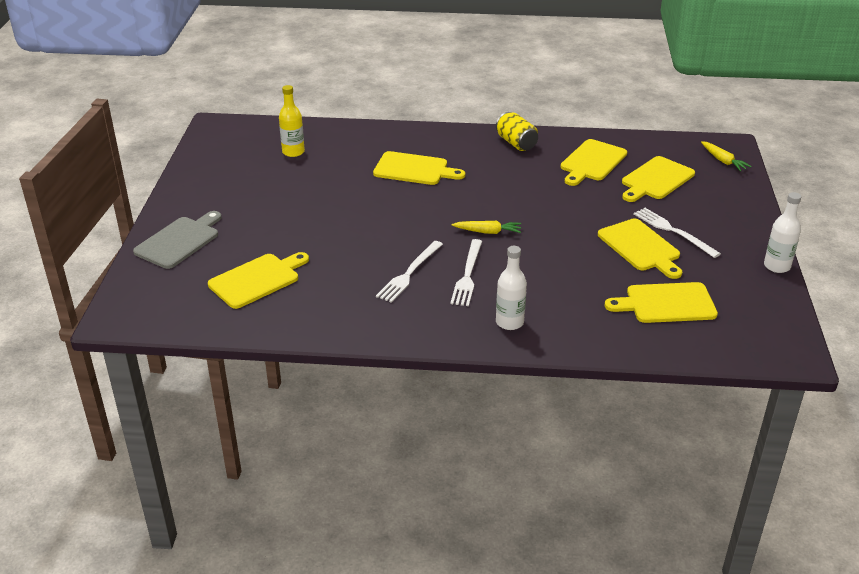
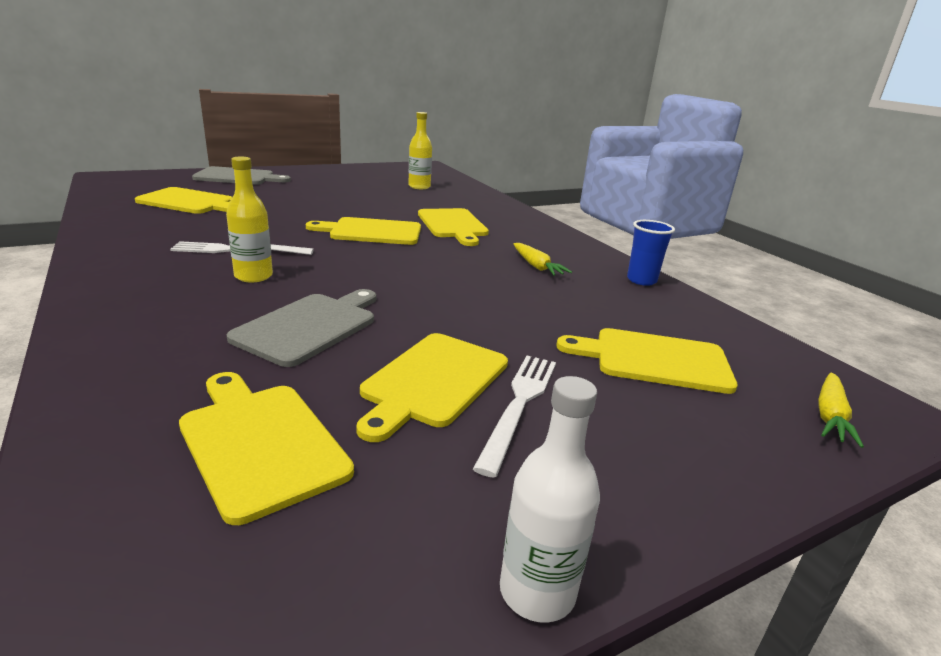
camera: 55 degrees right, 10 degrees down
white fork [450,239,482,306] -> yellow bottle [226,156,273,282]
yellow carrot [452,221,521,234] -> yellow carrot moved to [513,243,572,276]
yellow can [496,112,538,151] -> none
white bottle [496,246,527,330] -> none
yellow cutting board [561,139,627,186] -> yellow cutting board moved to [306,217,421,245]
none -> grey cutting board [226,289,376,367]
none -> blue cup [627,220,675,286]

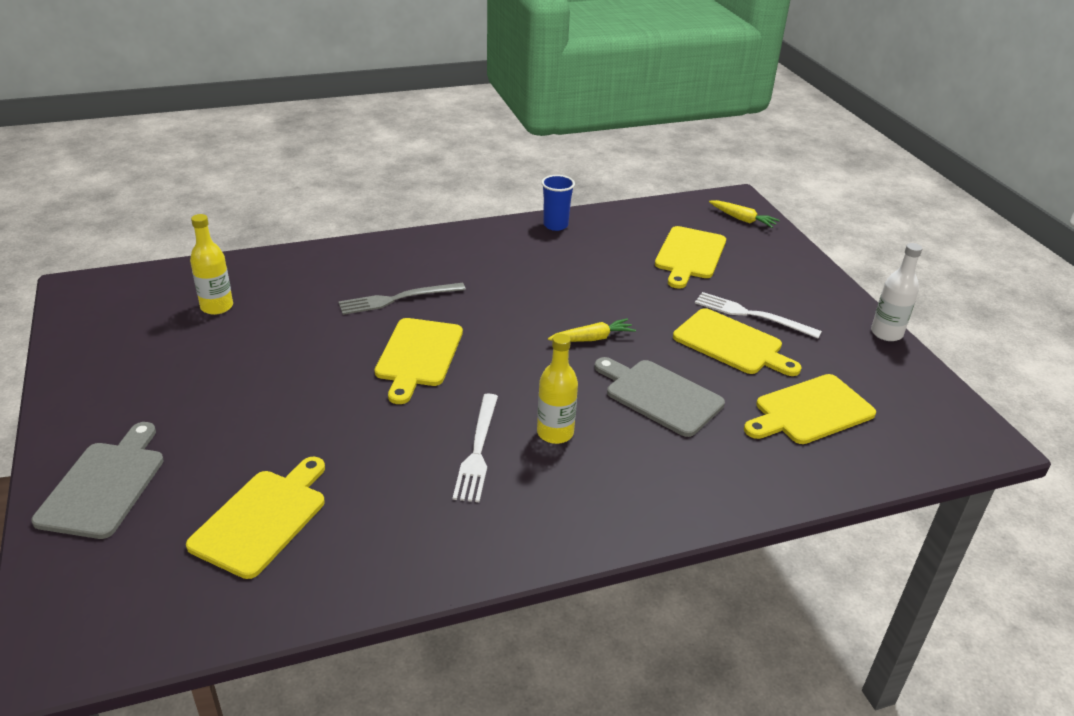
camera: 80 degrees left, 10 degrees up
yellow cutting board [418,208,489,246] -> grey fork [338,283,466,315]
yellow carrot [513,243,572,276] -> yellow carrot moved to [548,319,636,342]

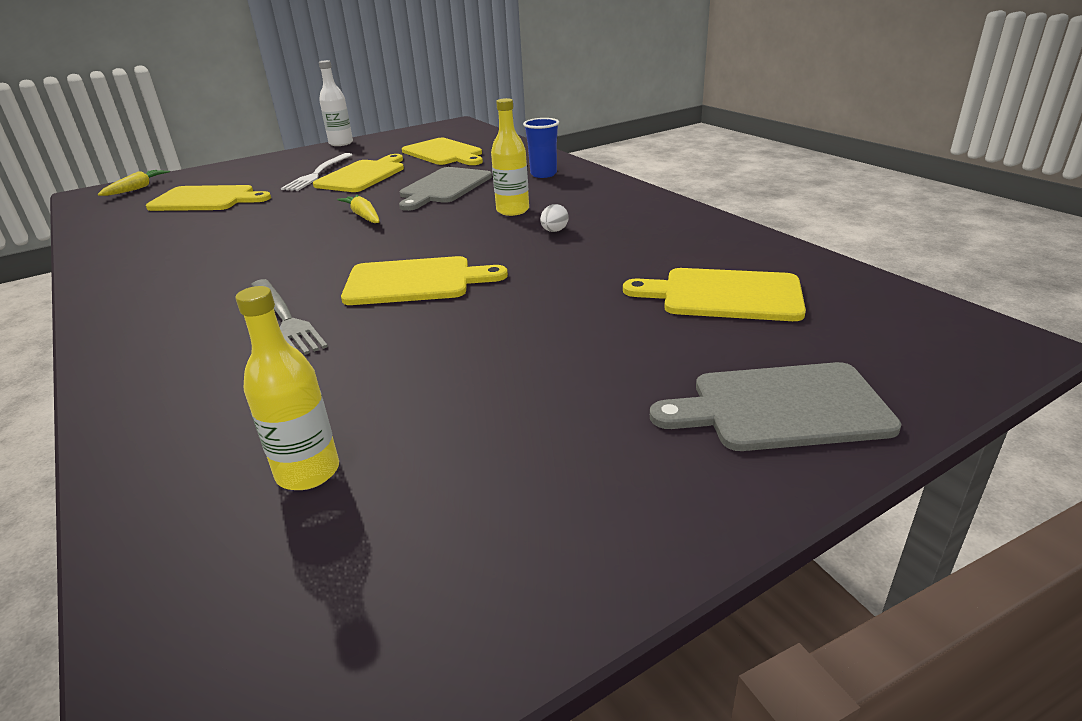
camera: 100 degrees left, 5 degrees down
white fork [453,393,498,502] -> white egg [540,204,569,232]
blue cup [541,175,575,231] -> blue cup moved to [523,118,559,178]

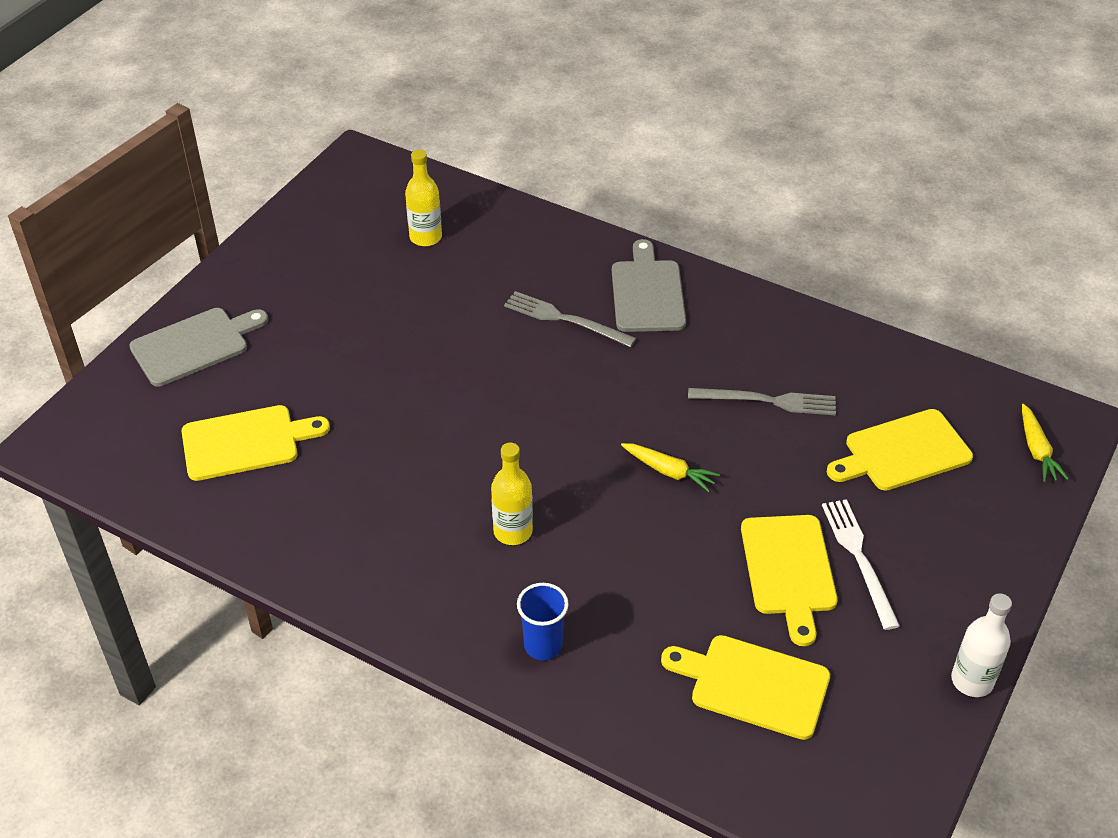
camera: 150 degrees right, 15 degrees up
yellow cutting board [341,256,508,305] -> none
grey cutting board [399,167,492,211] -> grey cutting board moved to [612,239,686,332]
white egg [540,204,569,232] -> none
none -> grey fork [688,388,836,416]

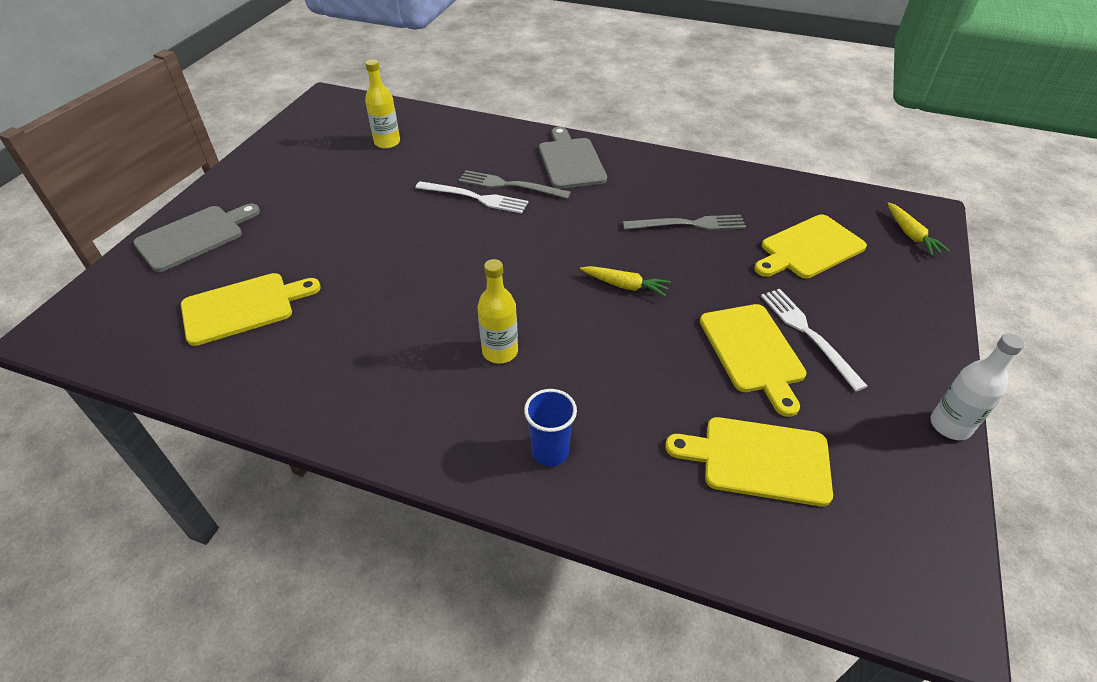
camera: 10 degrees left, 0 degrees up
none -> white fork [415,181,528,214]

